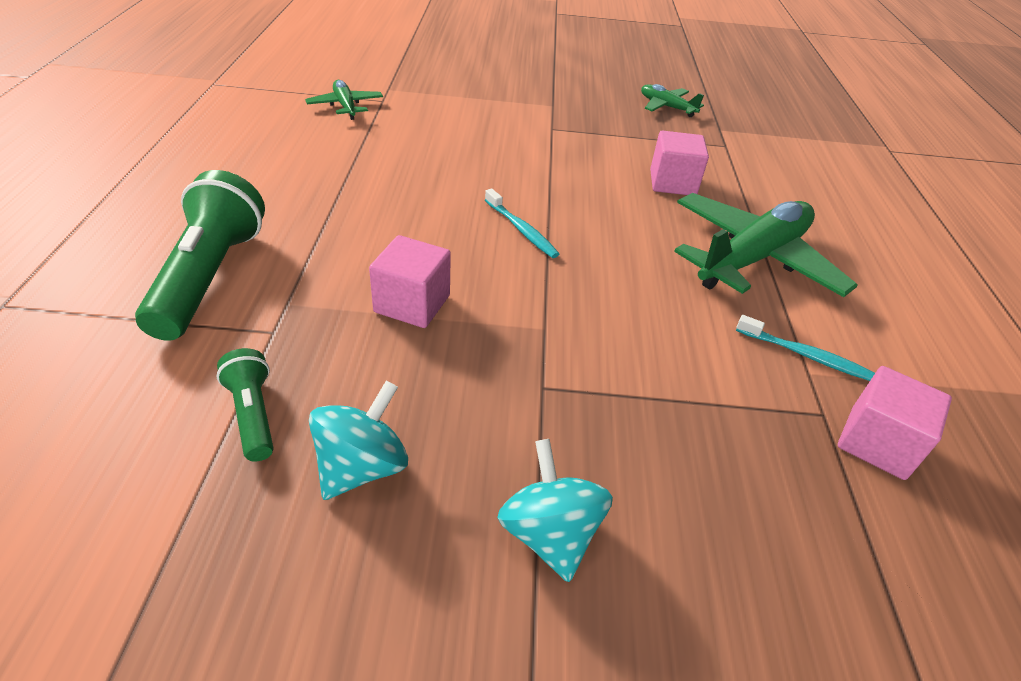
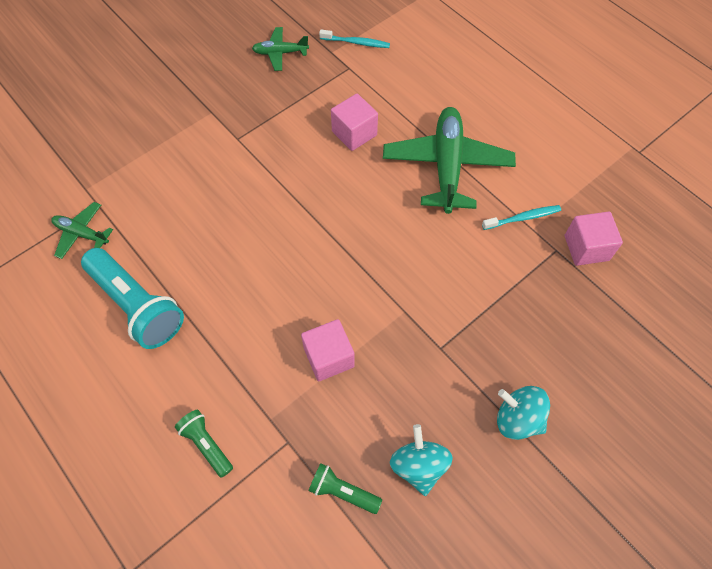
camera: 40 degrees left, 20 degrees up
green flashlight [135,170,265,341] -> green flashlight [175,409,233,478], size x0.52
turquoise toothbrush [485,189,559,258] -> turquoise toothbrush moved to [319,29,390,48]
none -> turquoise flashlight [81,248,184,349]

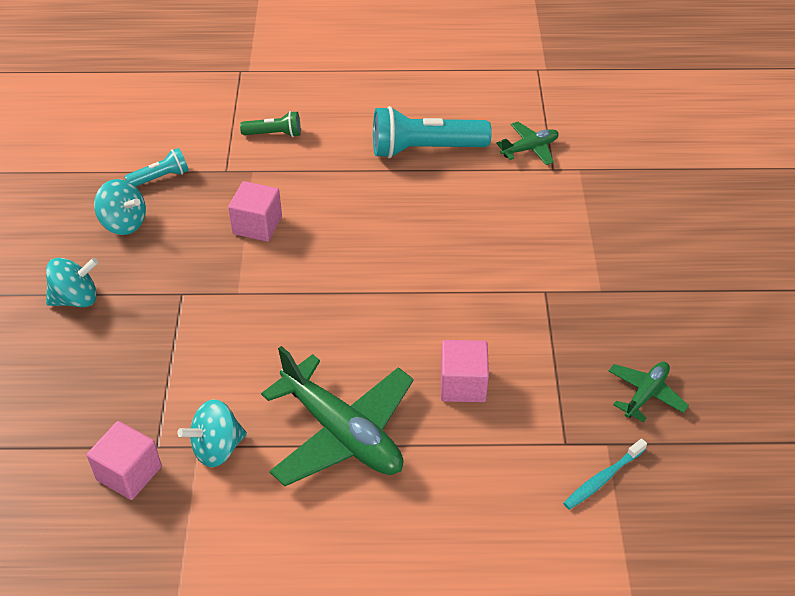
camera: 130 degrees right, 15 degrees down
green flashlight [308,463,382,514] -> turquoise flashlight [124,148,189,187]
turquoise toothbrush [482,205,561,230] -> turquoise spinning top [177,399,247,467]

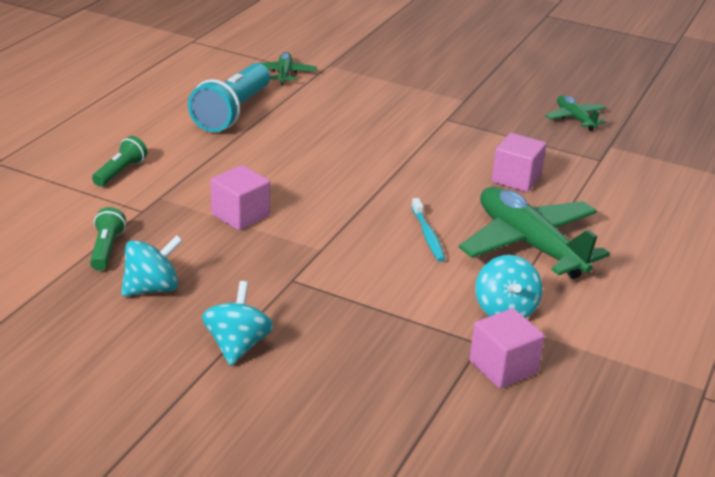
camera: 65 degrees left, 15 degrees down
turquoise flashlight [124,148,189,187] -> green flashlight [90,207,126,271]
green plane [261,346,414,486] -> green plane turned 105 degrees counterclockwise [459,187,610,279]
turquoise toothbrush [563,439,647,510] -> turquoise toothbrush moved to [411,198,445,262]

